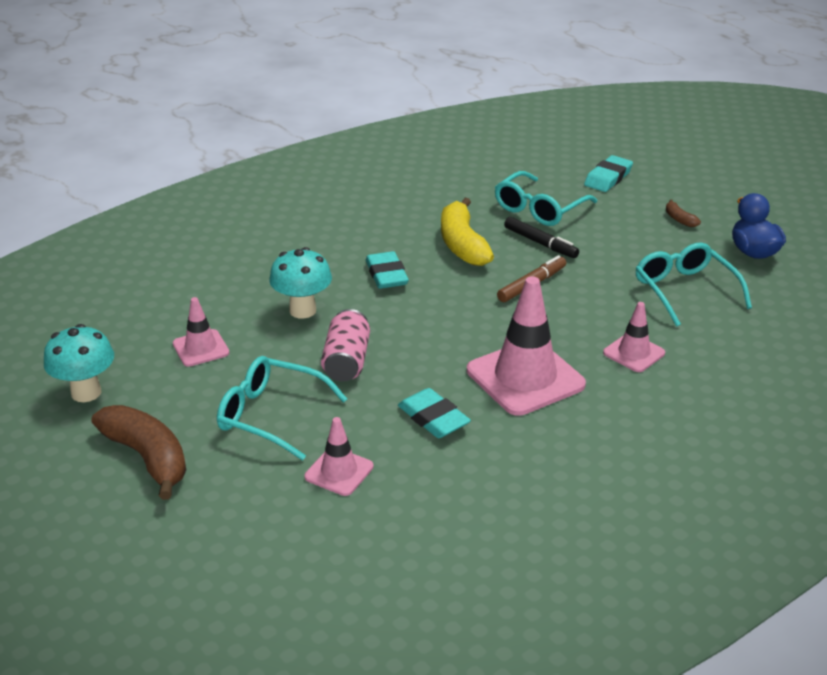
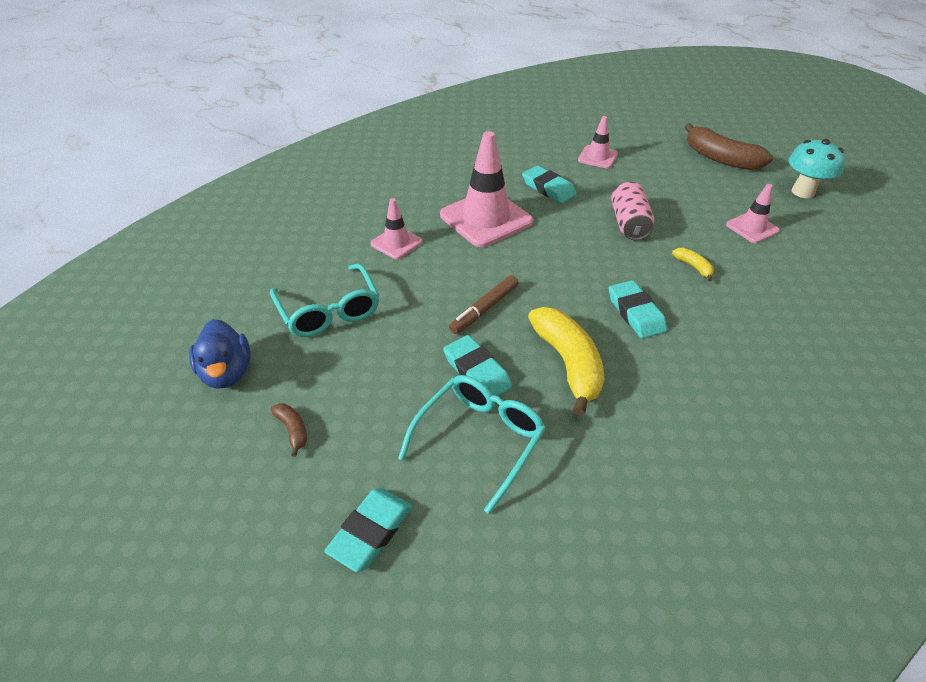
camera: 175 degrees right, 10 degrees up
turquoise glasses [217,356,347,460] -> none
turquoise mushroom [269,247,332,318] -> yellow banana [672,248,714,281]
black marker [504,217,579,258] -> turquoise eraser [443,335,512,396]

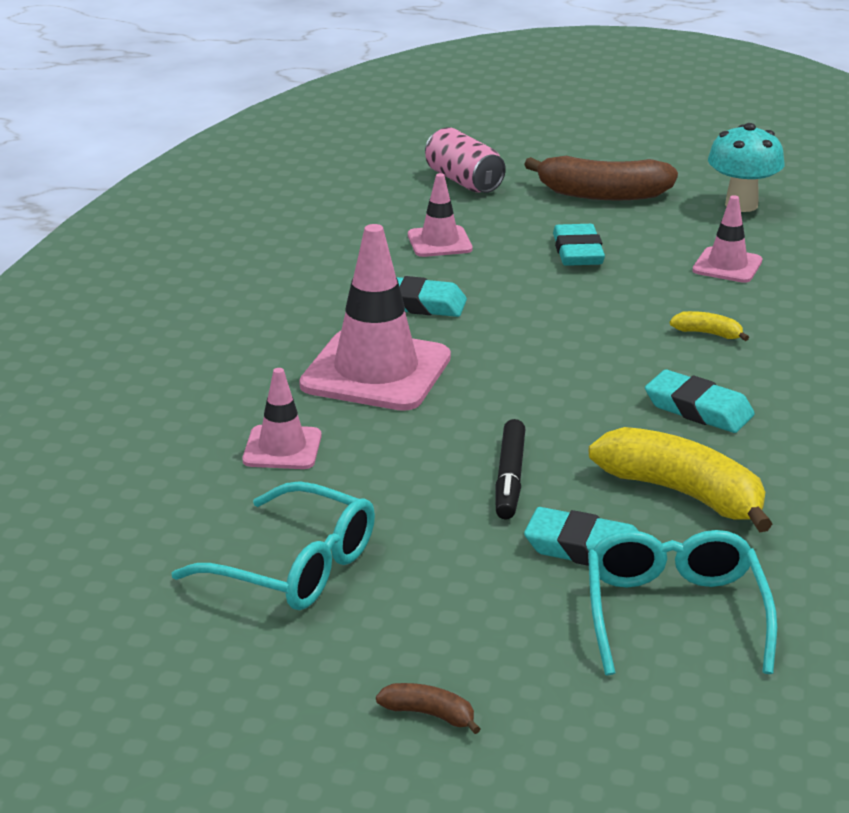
camera: 35 degrees left, 15 degrees down
blue duck [189,319,251,389] -> none
turquoise eraser [324,488,412,572] -> turquoise eraser moved to [553,224,605,266]
brown marker [449,275,518,334] -> black marker [495,419,525,520]
pink can [611,182,655,240] -> pink can moved to [425,127,506,193]

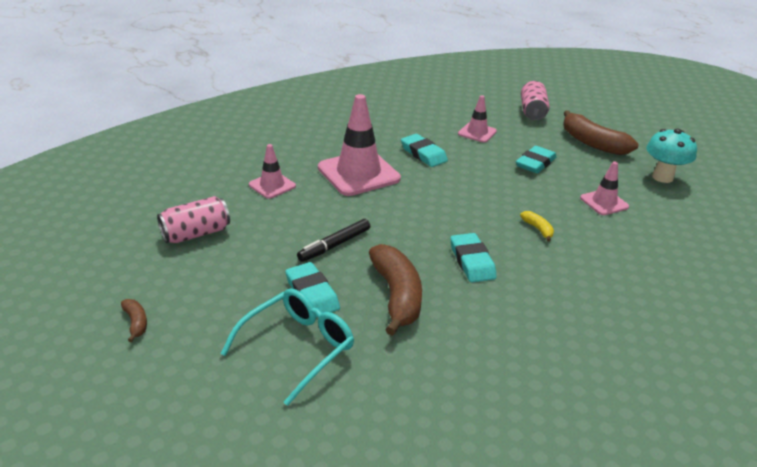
camera: 40 degrees right, 5 degrees up
turquoise glasses [172,481,375,610] -> pink can [157,196,230,243]
yellow banana [589,427,772,533] -> brown banana [369,244,422,336]

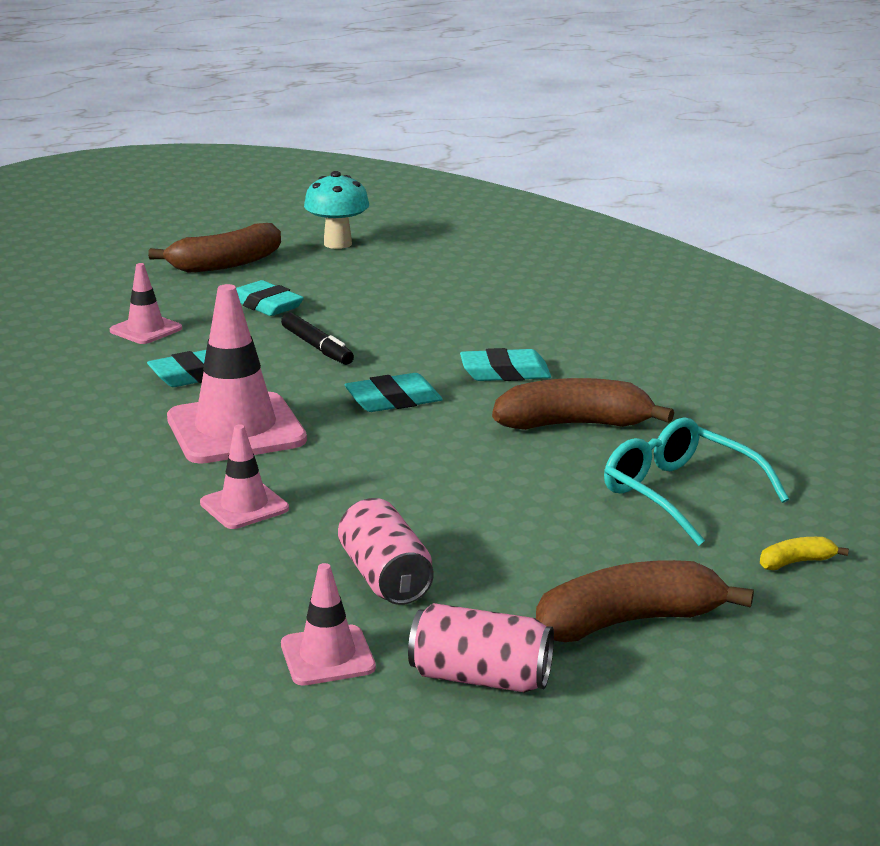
camera: 80 degrees left, 10 degrees down
brown banana [121,299,147,342] -> brown banana [536,560,754,642], size x2.23
turquoise eraser [285,262,340,318] -> turquoise eraser moved to [344,373,443,412]
black marker [297,219,370,262] -> black marker moved to [281,312,354,365]
yellow banana [520,211,554,242] -> yellow banana moved to [760,537,849,570]
pink can [521,81,550,121] -> pink can moved to [408,603,554,693]
pink traffic cone [580,161,629,215] -> pink traffic cone moved to [281,563,376,686]

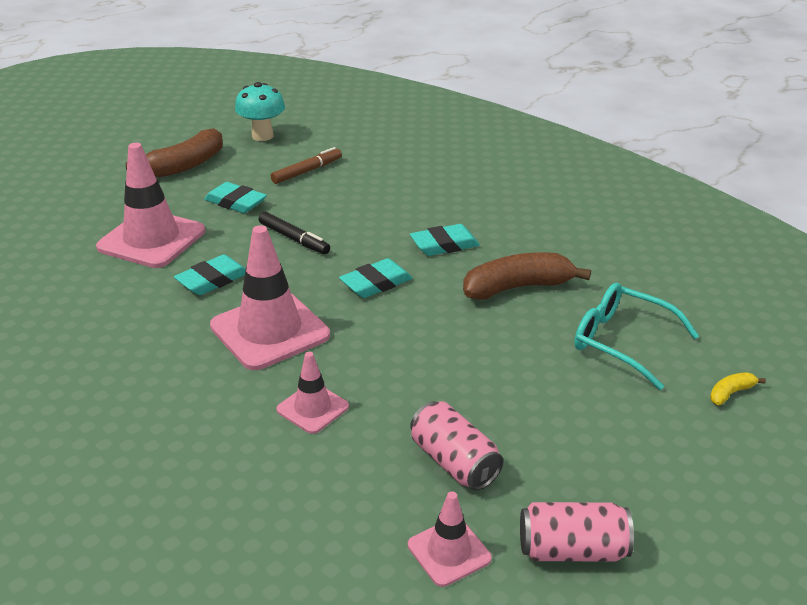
camera: 15 degrees left, 10 degrees up
pink traffic cone [110,263,182,344] -> pink traffic cone [96,143,205,268], size x1.89
brown banana [536,560,754,642] -> none
none -> brown marker [271,147,342,184]

